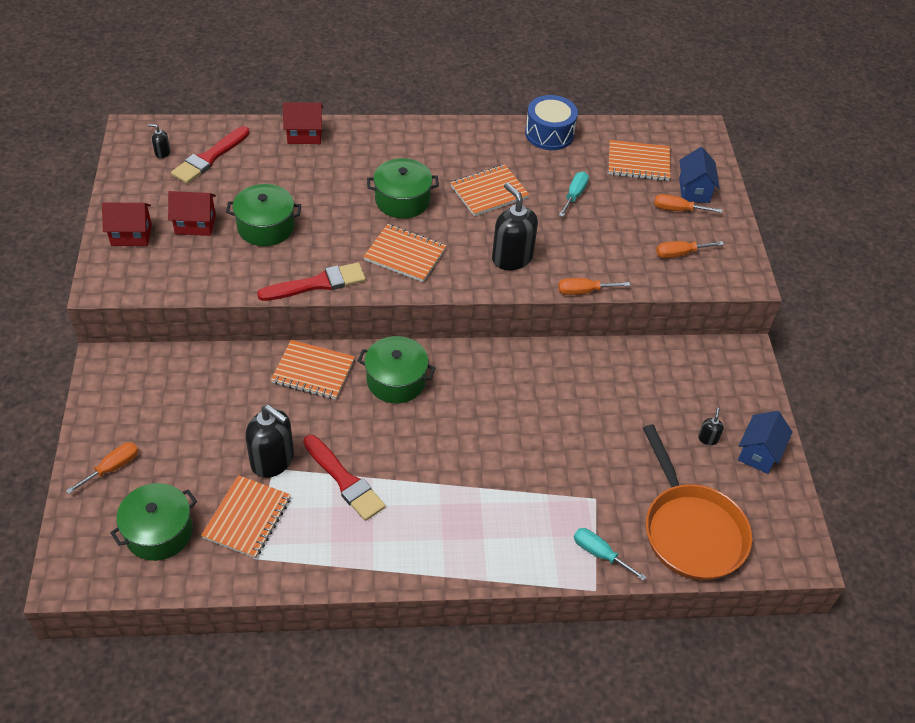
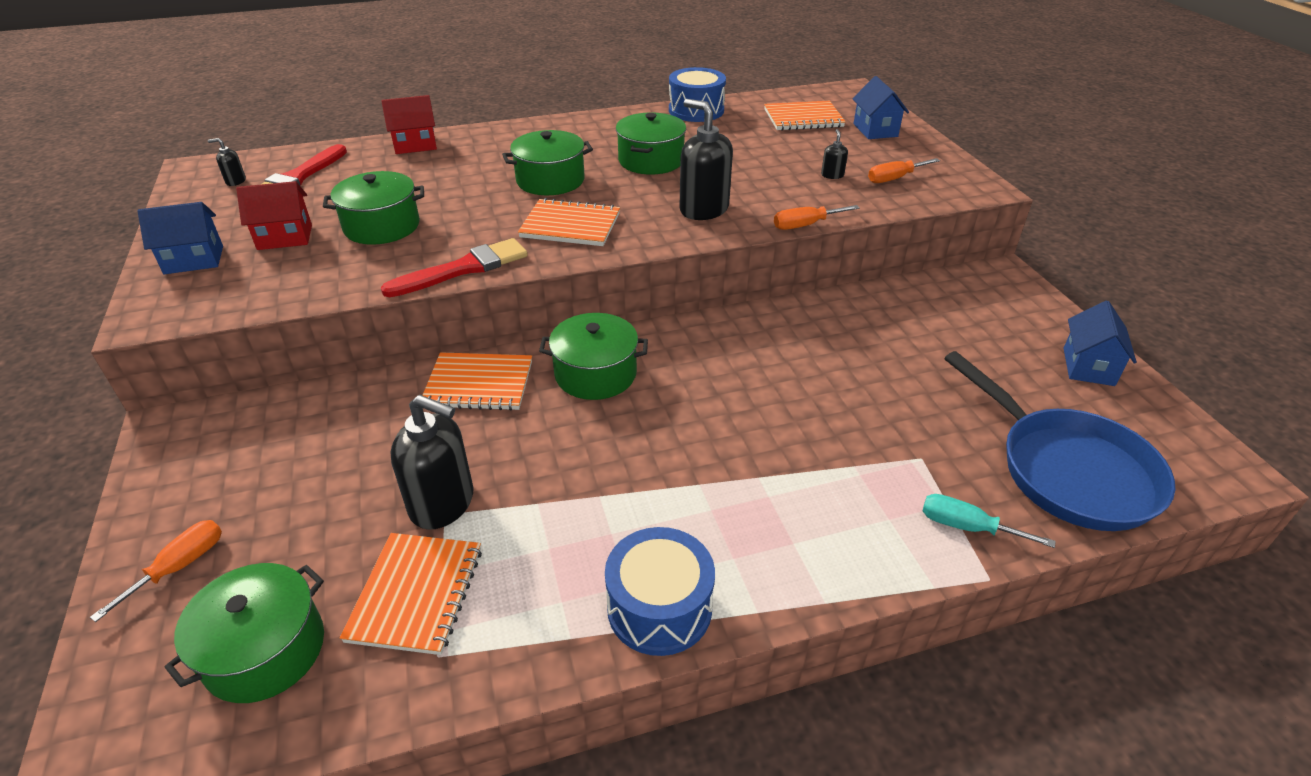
camera: 10 degrees left, 10 degrees down
red house [102,203,152,246] -> blue house [137,202,223,274]
red brush [303,435,386,521] -> none
orange notebook [451,164,529,216] -> green pot [616,112,686,175]
turquoise screwdriver [559,172,589,217] -> none
orange pan [643,424,752,580] -> blue pan [944,351,1176,531]
orange screwdriver [654,194,722,213] -> none
black soap dispenser [698,408,724,445] -> black soap dispenser moved to [821,129,848,179]
none -> blue drum [605,527,715,656]

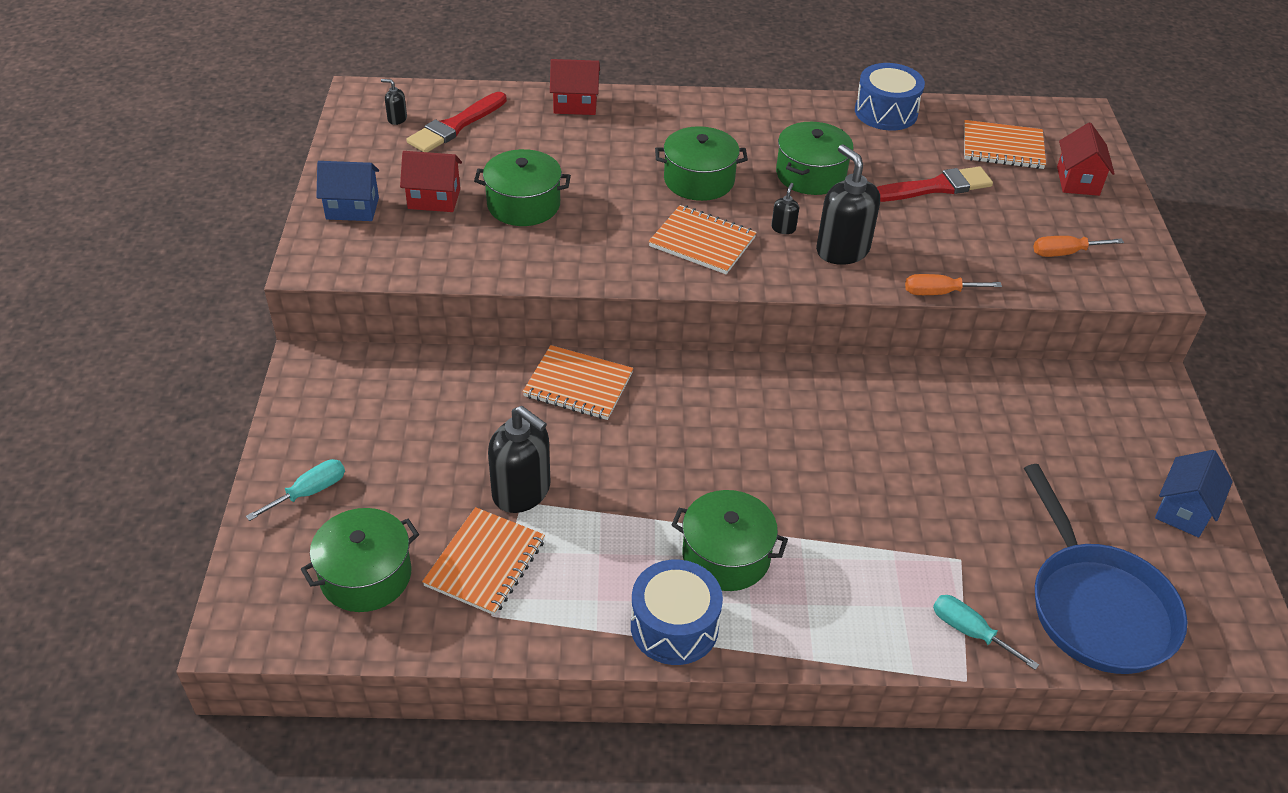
camera: 15 degrees right, 5 degrees up
orange screwdriver [90,520,222,622] -> turquoise screwdriver [246,459,345,521]
red brush [381,238,528,297] -> red brush moved to [877,166,993,202]
green pot [539,313,648,400] -> green pot moved to [672,490,788,591]
black soap dispenser [821,129,848,179] -> black soap dispenser moved to [771,183,799,234]
blue house [852,76,909,139] -> red house [1057,123,1115,196]

